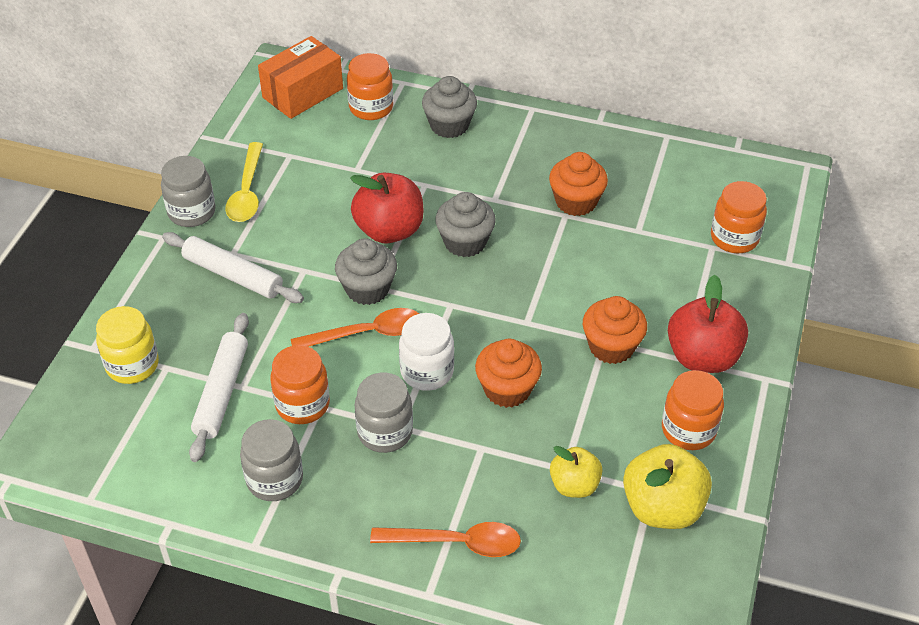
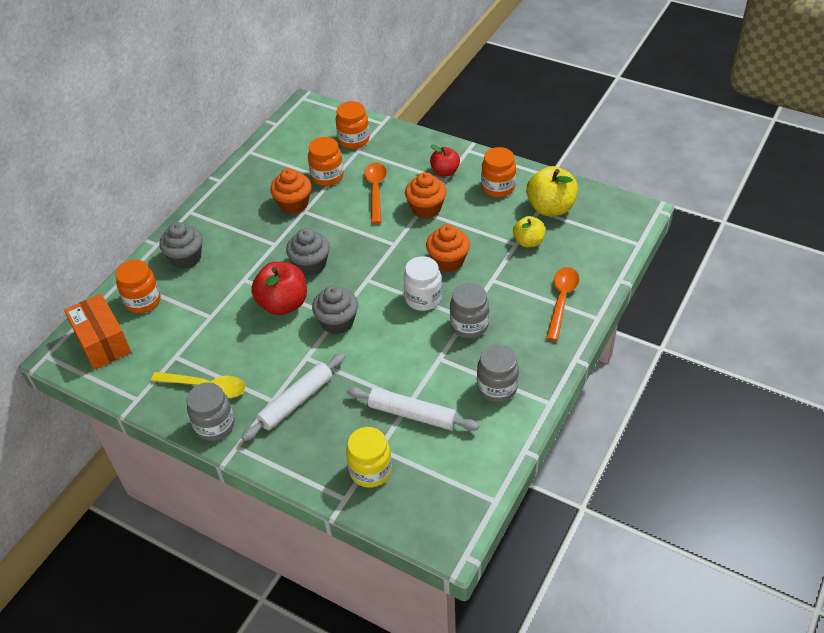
camera: 75 degrees left, 0 degrees up
orange jar [270,345,330,424] -> orange jar moved to [308,137,344,186]
orange spoon [291,308,419,347] -> orange spoon moved to [364,163,387,224]
red apple [668,275,748,373] -> red apple [430,145,460,176], size x0.61

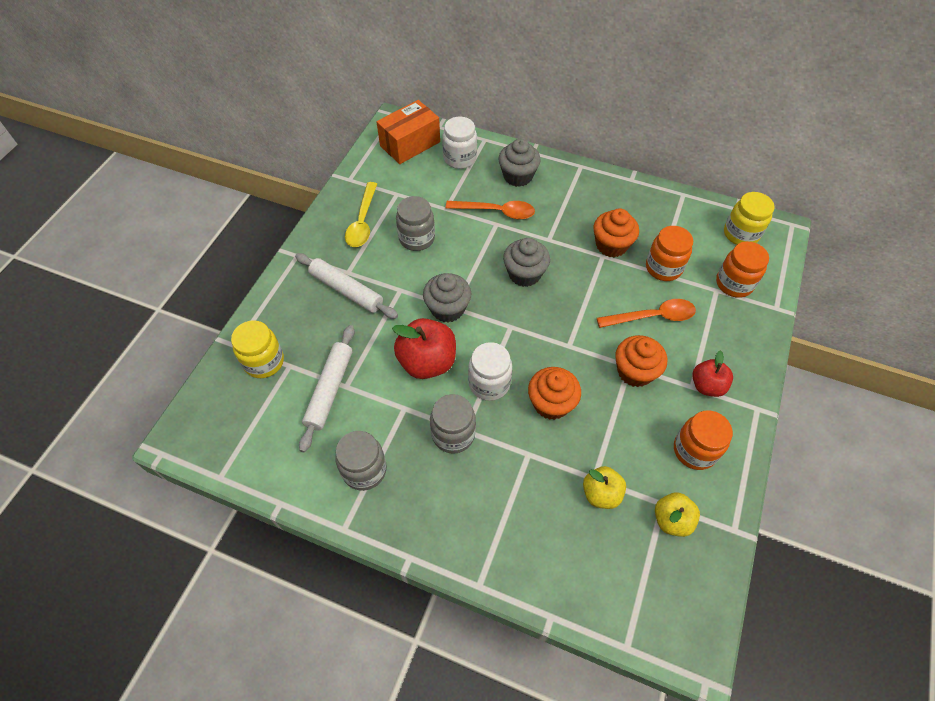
camera: 80 degrees right, 10 degrees up
orange jar [115,260,161,313] -> white jar [442,117,477,169]
grey jar [187,382,235,441] -> grey jar moved to [396,196,435,251]
red apple [251,262,307,315] -> red apple moved to [392,318,456,379]
yellow apple [526,166,578,216] -> yellow apple [655,493,700,537], size x0.61
orange spoon [546,267,579,341] -> orange spoon moved to [446,201,535,219]
none -> yellow jar [724,192,775,245]

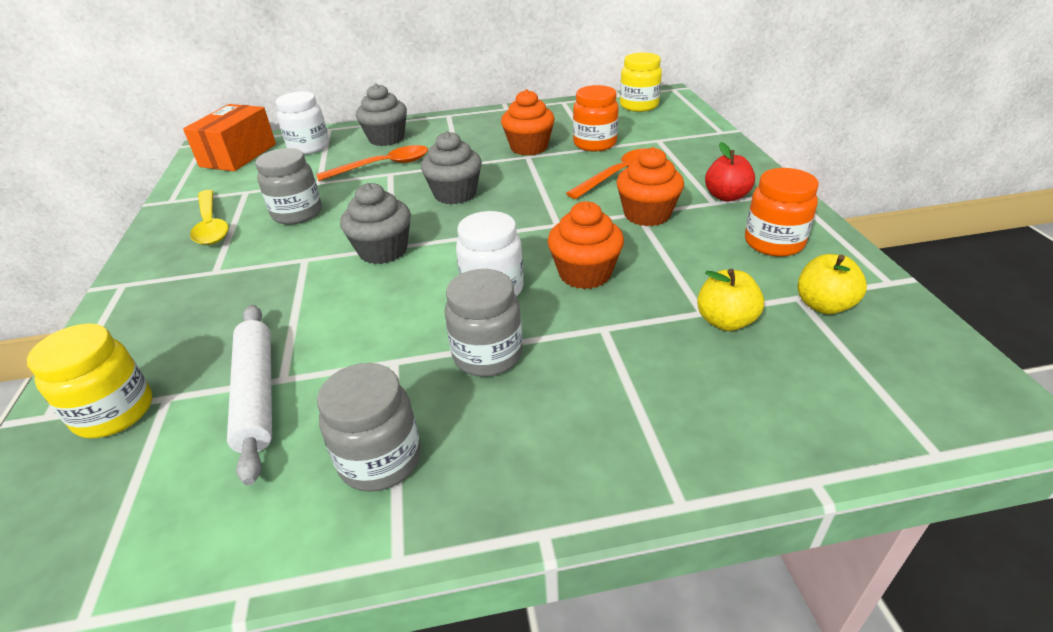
camera: 30 degrees left, 20 degrees down
white rolling pin [295,253,398,319] -> none
red apple [392,318,456,379] -> none
orange jar [716,241,769,298] -> none

